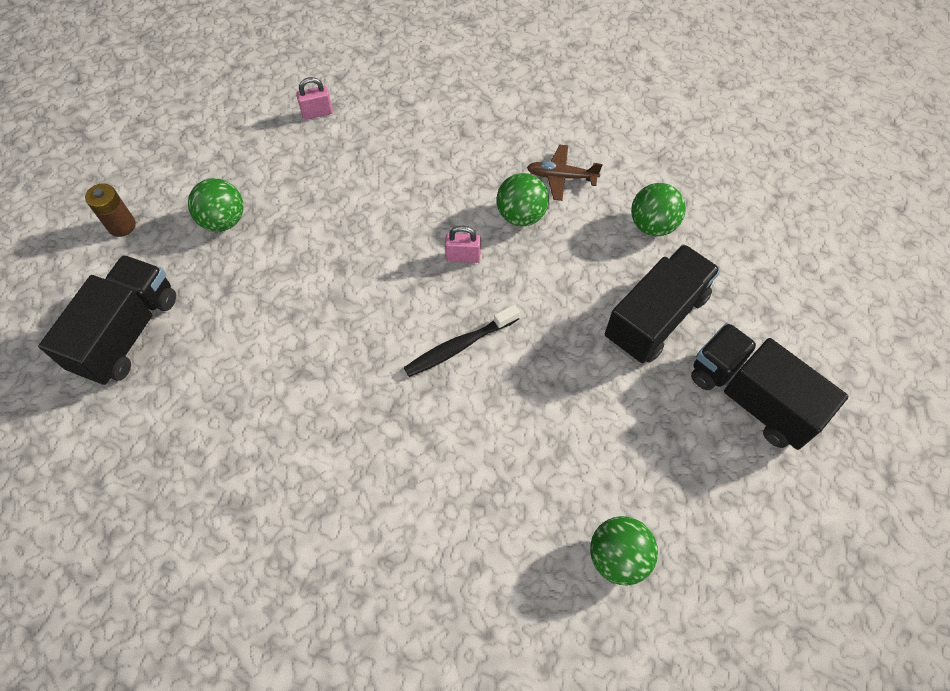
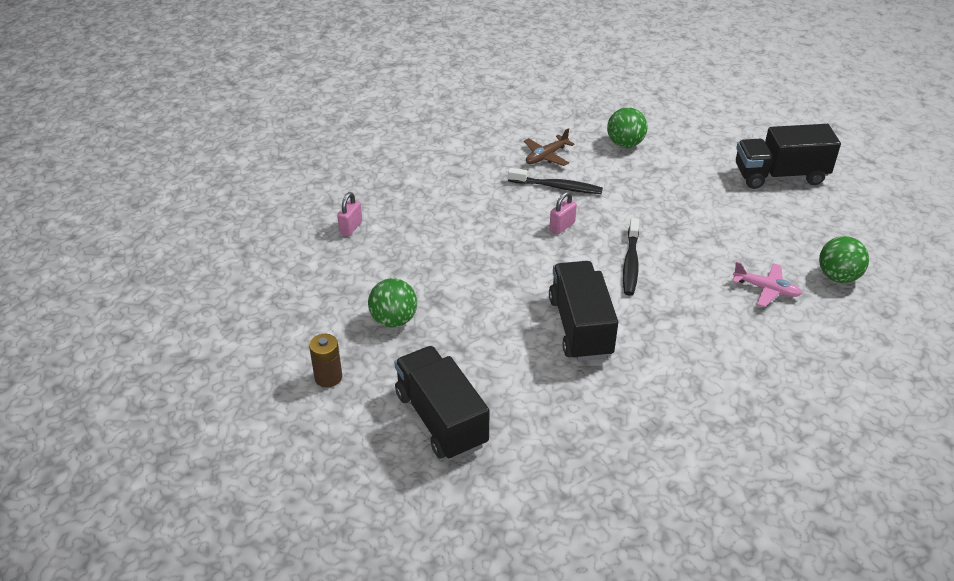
camera: 50 degrees left, 20 degrees down
green ball [497,173,549,226] -> black toothbrush [508,168,603,194]
black truck [605,244,721,363] -> black truck moved to [549,261,618,361]
none -> pink plane [733,262,802,307]

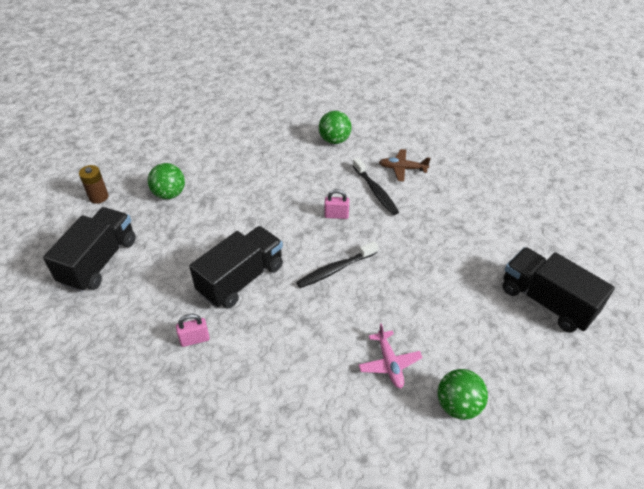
camera: 50 degrees right, 5 degrees up
pink padlock [337,192,362,236] -> pink padlock moved to [176,314,210,347]
green ball [607,107,647,148] -> green ball moved to [319,111,352,144]

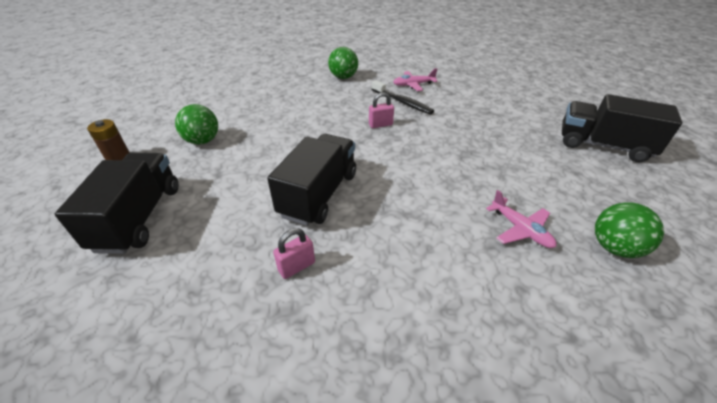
camera: 20 degrees left, 5 degrees down
black toothbrush [296,241,378,288] -> none
brown plane [379,149,431,181] -> pink plane [393,68,438,91]

